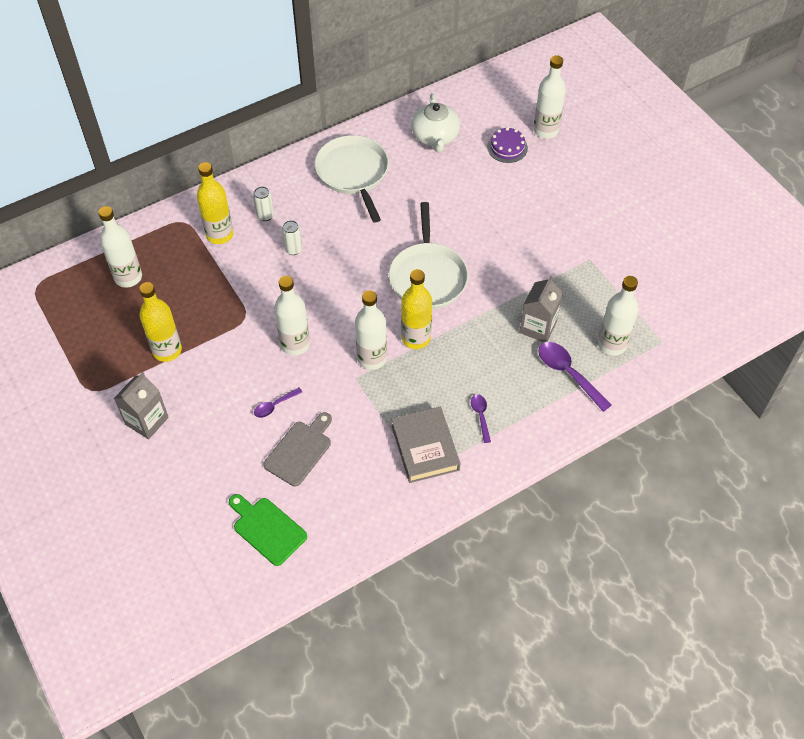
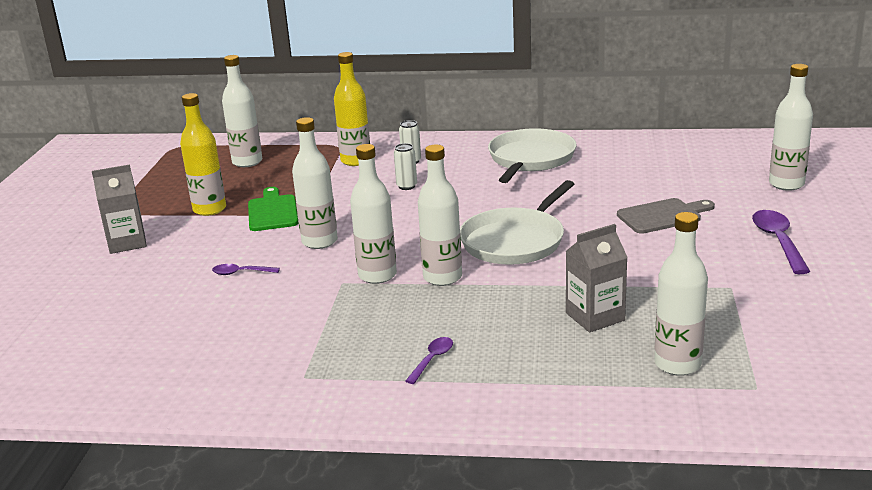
camera: 40 degrees right, 30 degrees down
green cutting board [229,494,307,566] -> green cutting board moved to [248,187,299,231]
grey cutting board [263,412,332,486] -> grey cutting board moved to [617,198,715,234]
grey book [391,407,460,483] -> none
yellow bottle [401,269,432,349] -> white bottle [418,145,462,286]
white teapot [411,93,460,153] -> none
purple cake [487,127,528,163] -> none
purple spoon [538,342,612,412] -> purple spoon moved to [752,210,810,274]

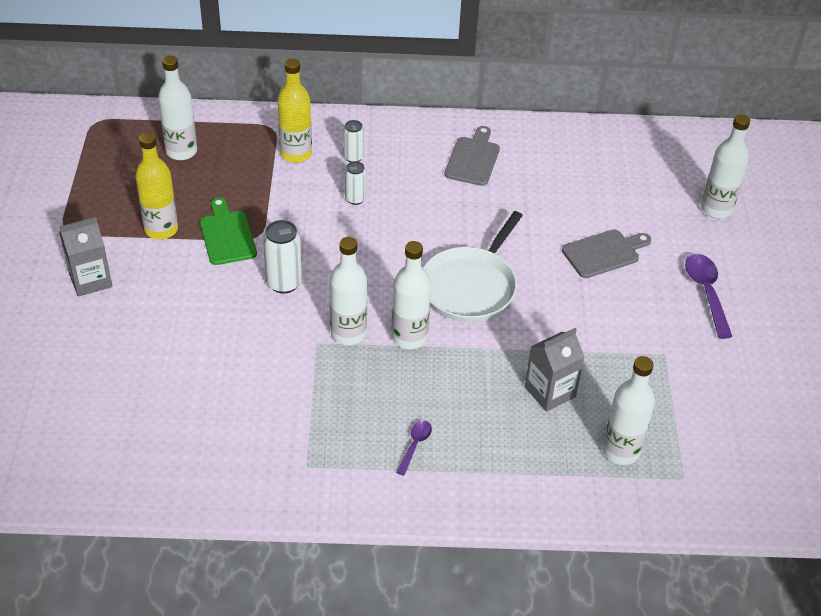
camera: 10 degrees left, 20 degrees up
purple spoon [212,264,280,275] -> none
white bottle [292,117,338,249] -> white can [263,220,302,294]
white pan [488,128,576,183] -> grey cutting board [444,126,500,186]

